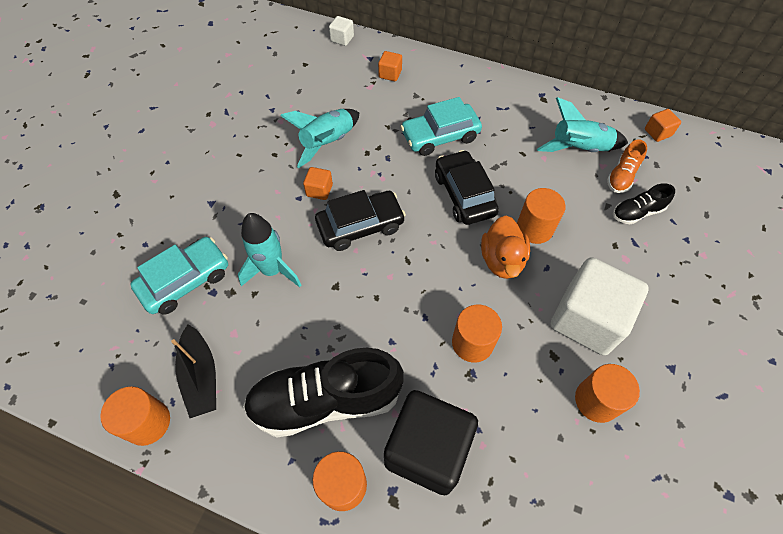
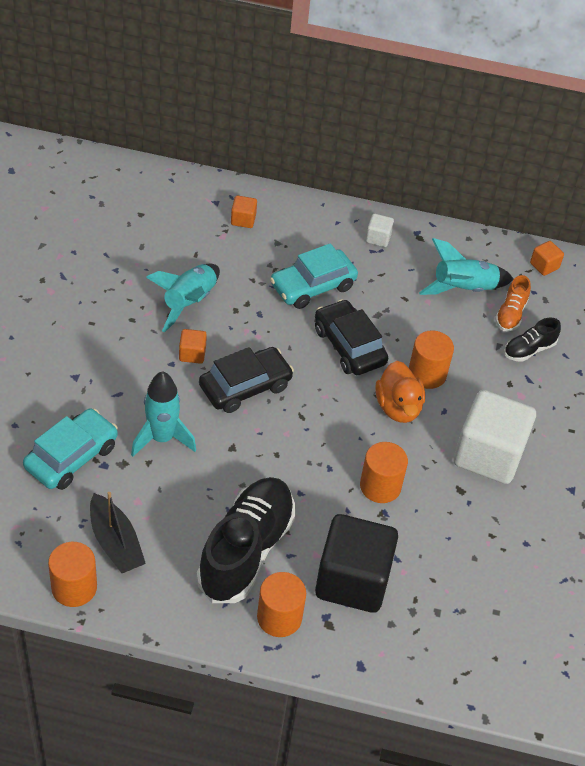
camera: 15 degrees left, 10 degrees down
black shoe [243,348,404,438] -> black shoe turned 135 degrees clockwise [197,477,295,603]
white cube [329,16,354,46] -> white cube moved to [366,214,394,247]
orange cylinder [575,364,640,423] -> none

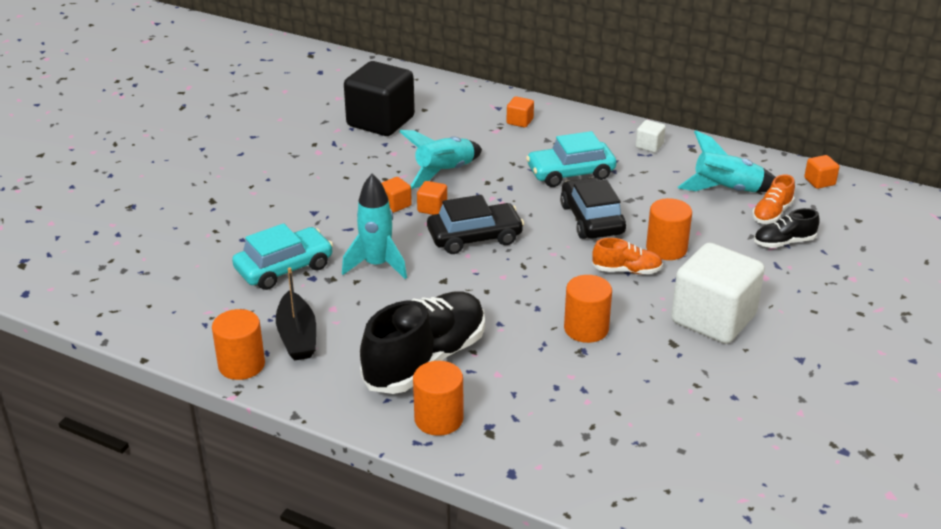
camera: 20 degrees right, 15 degrees down
black cube [315,514,398,613] -> black cube moved to [344,61,415,136]
orange duck [375,361,425,423] -> orange shoe [592,238,663,274]
none -> orange cube [382,177,412,213]

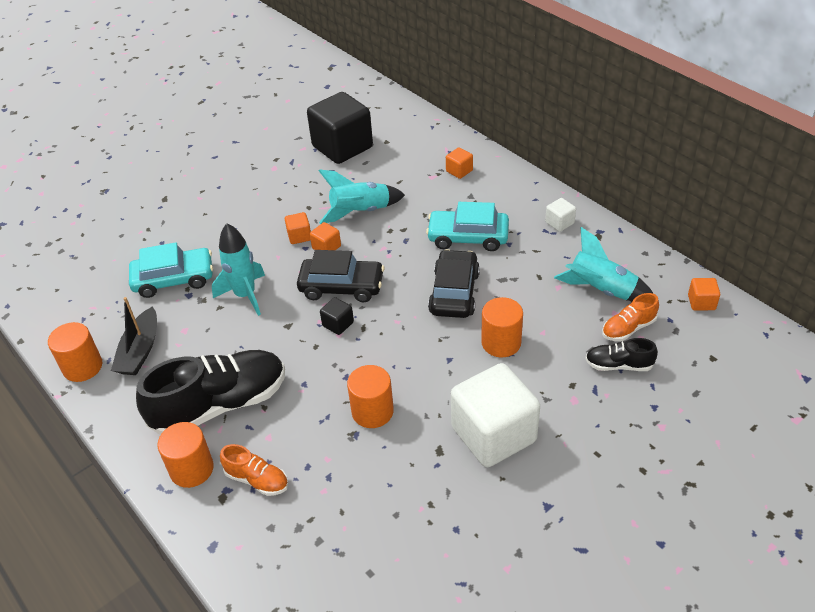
camera: 25 degrees right, 10 degrees up
orange shoe [592,238,663,274] -> orange shoe moved to [220,444,288,496]
none -> black cube [320,297,354,335]

